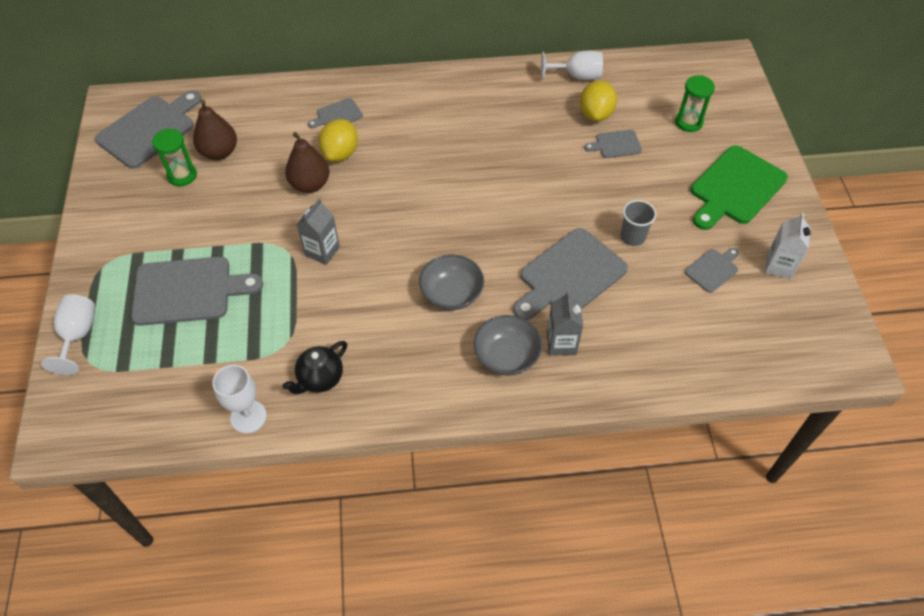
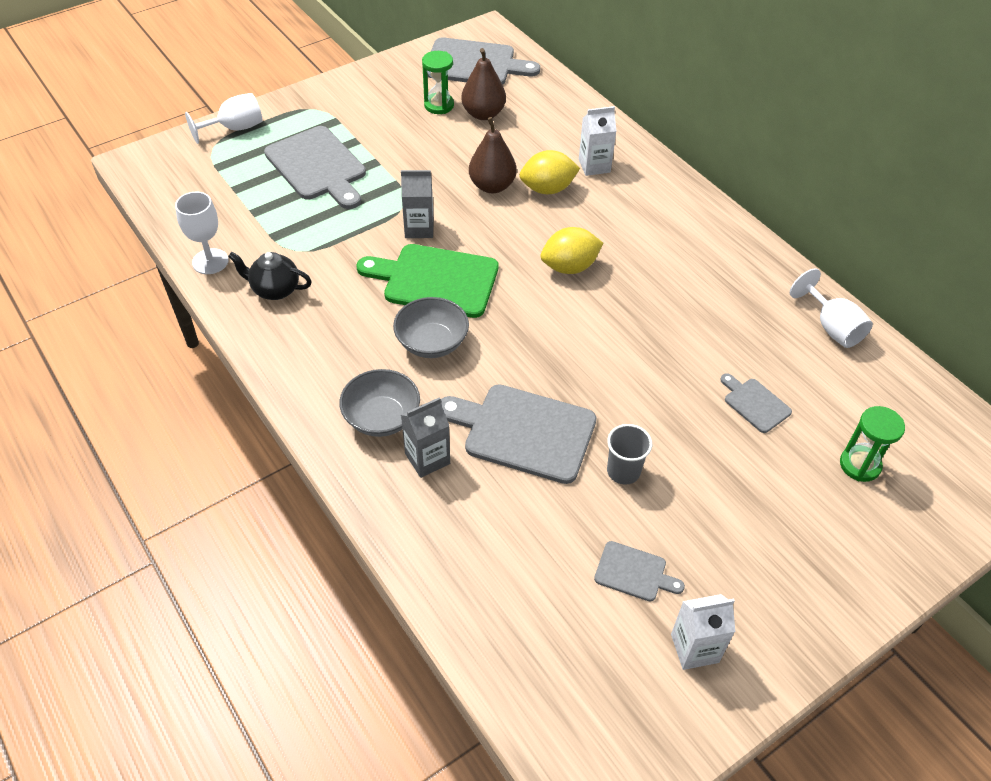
camera: 60 degrees right, 5 degrees down
grey cutting board [308,98,363,128] -> white carton [579,106,616,176]
yellow lemon [580,80,617,121] -> yellow lemon moved to [541,227,603,274]
green cutting board [691,145,788,230] -> green cutting board moved to [356,244,499,318]

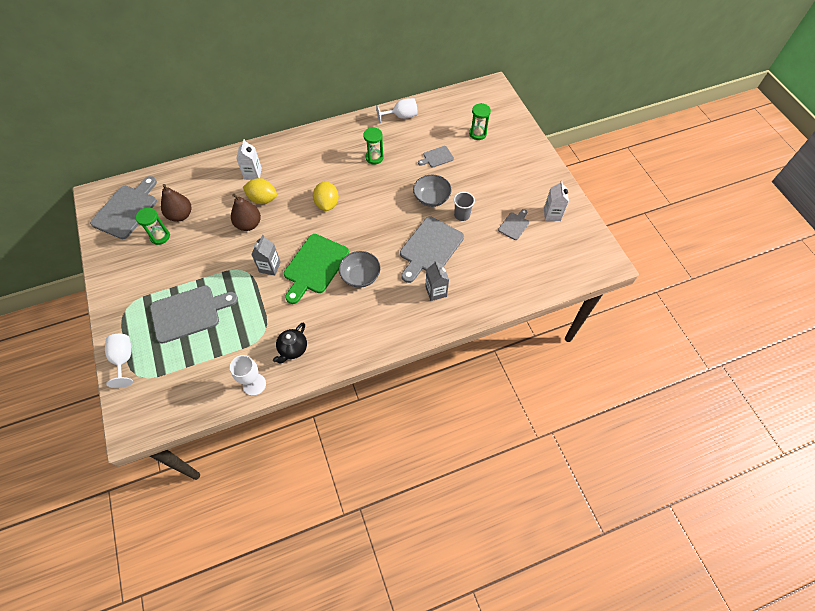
camera: 75 degrees left, 10 degrees up
grey bowl [339,369,420,437] -> grey bowl moved to [413,175,452,207]
yellow lemon [519,150,580,194] -> yellow lemon turned 75 degrees counterclockwise [243,178,277,204]
none -> green hourglass [363,128,384,165]

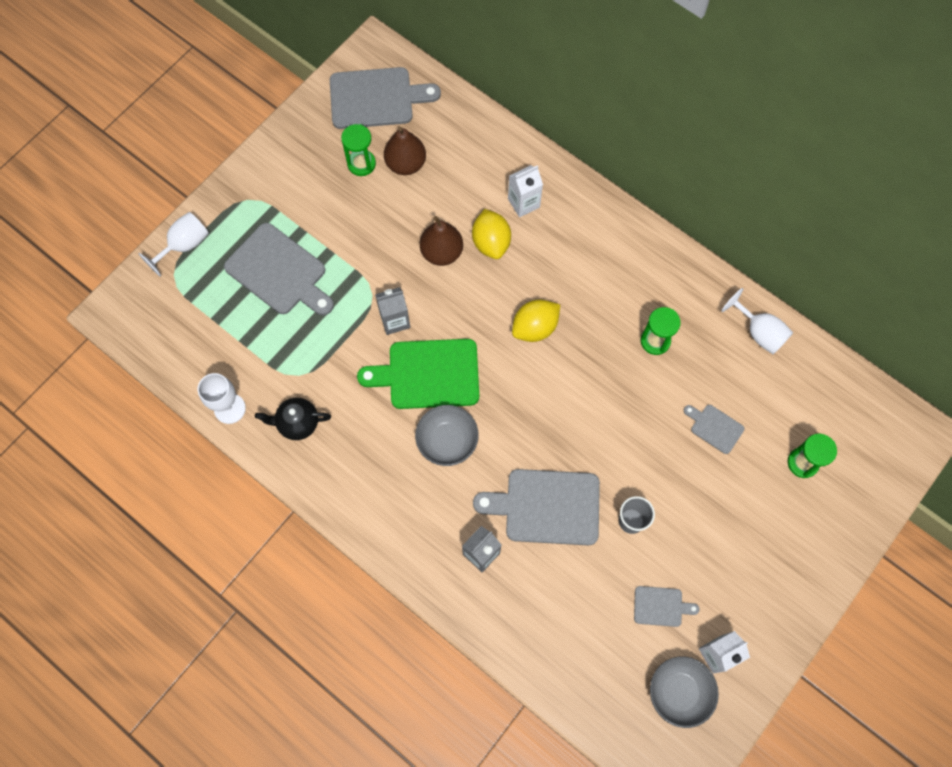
camera: 60 degrees right, 10 degrees up
grey bowl [413,175,452,207] -> grey bowl moved to [650,656,719,728]

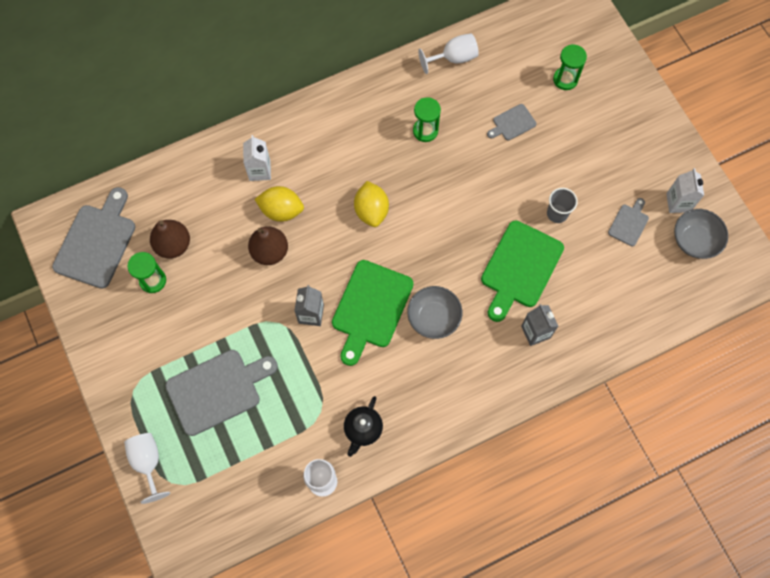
camera: 65 degrees left, 0 degrees up
grey cutting board [473,469,600,545] -> green cutting board [481,221,564,322]

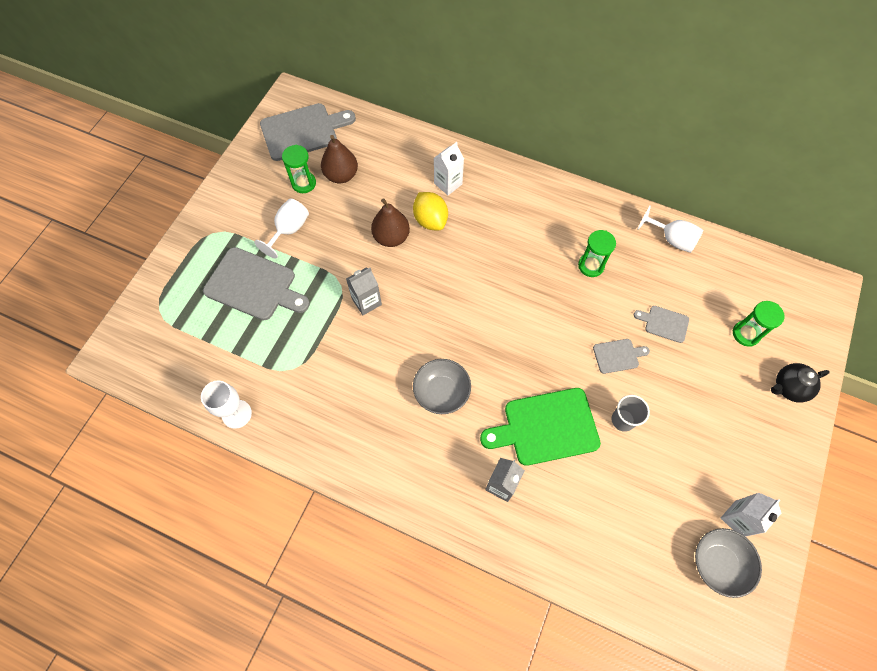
camera: 50 degrees right, 5 degrees down
white goblet [124,433,170,504] -> white goblet moved to [254,198,309,259]
green cutting board [332,260,414,366] -> none
black teapot [344,396,383,457] -> black teapot moved to [771,363,830,402]
yellow lemon [354,181,389,227] -> none
grey cutting board [608,198,649,247] -> grey cutting board moved to [593,339,650,374]

